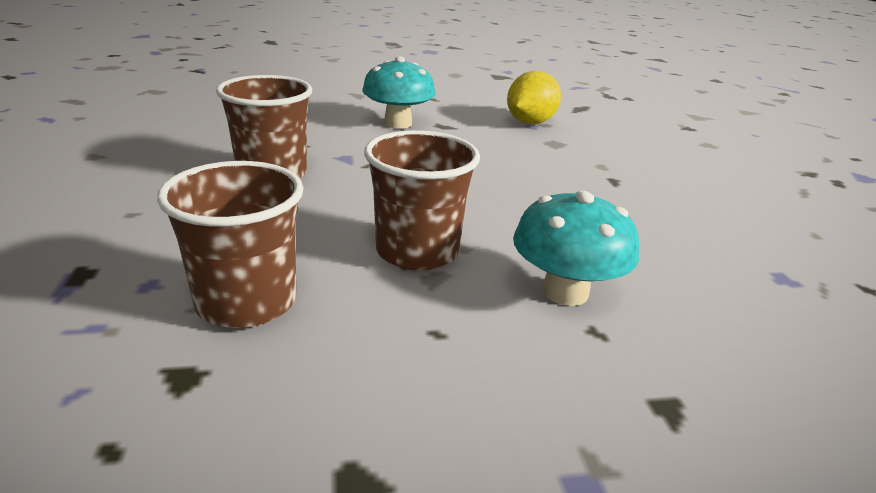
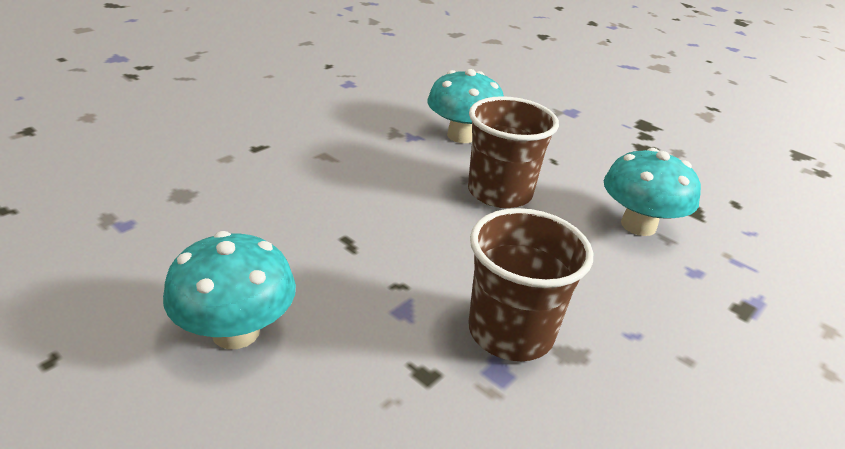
camera: 130 degrees left, 5 degrees up
brown cup [157,161,303,328] -> turquoise mushroom [604,148,701,236]
yellow lemon [507,71,561,124] -> none

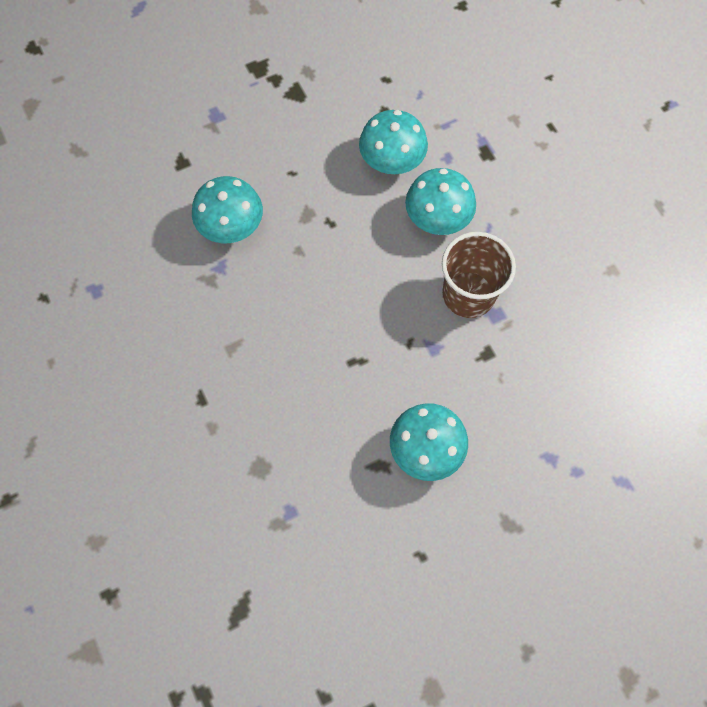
camera: 65 degrees left, 35 degrees up
brown cup [468,96,559,208] -> none
none -> turquoise mushroom [405,168,476,235]

